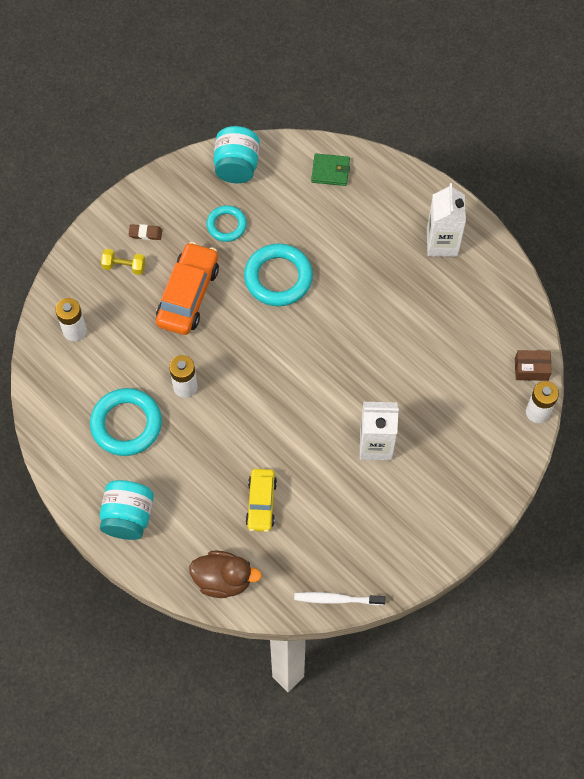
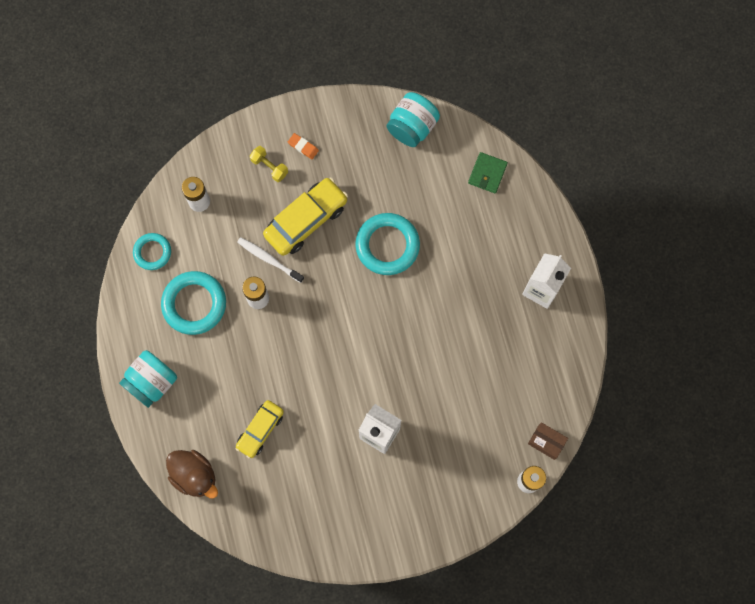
camera: 30 degrees right, 10 degrees up
brown eraser [128,224,162,240] -> orange eraser [288,133,319,159]
orange car [156,242,219,335] -> yellow car [263,177,348,256]
turquoise ring [206,205,247,242] -> turquoise ring moved to [133,233,171,270]
white toothbrush [294,592,385,605] -> white toothbrush moved to [237,237,304,283]
green wallet [311,154,350,186] -> green wallet turned 75 degrees clockwise [468,152,508,193]

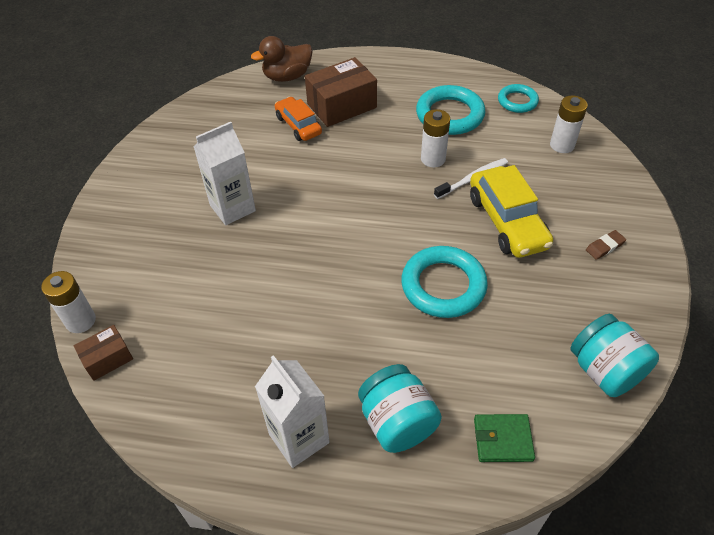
camera: 115 degrees right, 25 degrees down
turquoise jar [119,350,177,408] -> turquoise jar moved to [358,364,442,453]
yellow car [235,400,284,459] -> orange car [275,97,322,141]
yellow dumbbell [250,146,288,182] -> none
orange eraser [288,133,319,159] -> brown eraser [586,230,626,260]
green wallet [468,152,508,193] -> green wallet turned 45 degrees counterclockwise [474,414,535,462]
none -> brown box [305,57,377,127]

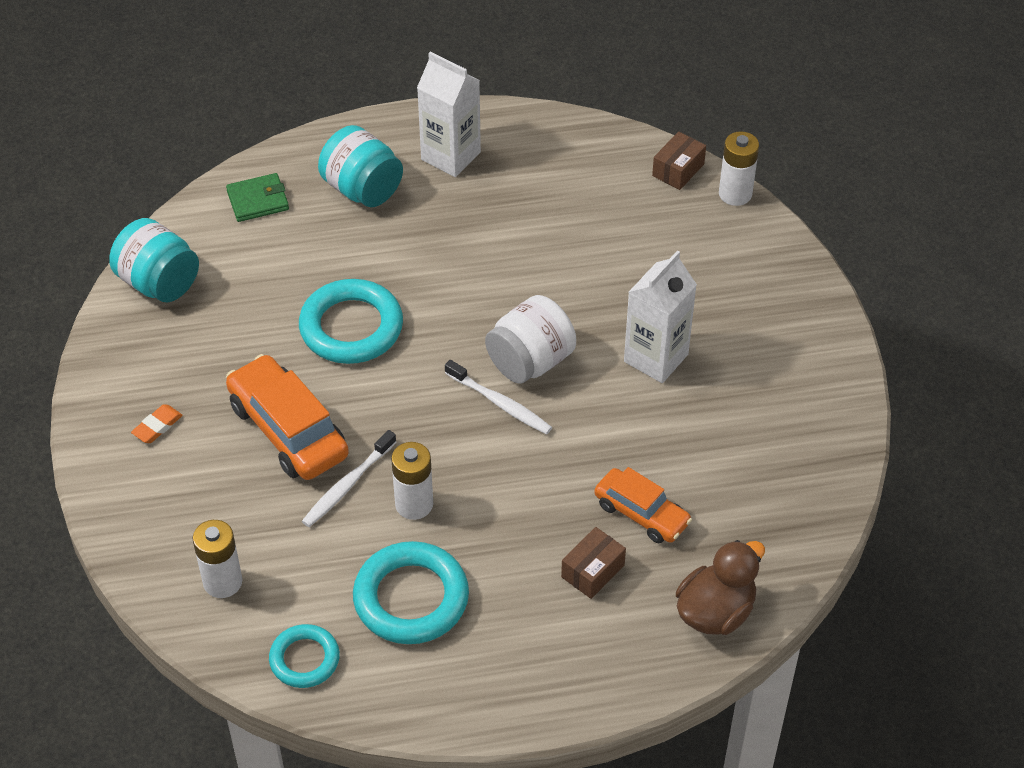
camera: 160 degrees right, 0 degrees up
brown box [305,57,377,127] -> brown box [561,527,626,599], size x0.55
yellow car [470,165,553,258] -> orange car [226,354,349,480]
brown eraser [586,230,626,260] -> orange eraser [131,404,183,443]
none -> white toothbrush [445,360,552,435]
none -> white jar [485,295,576,384]

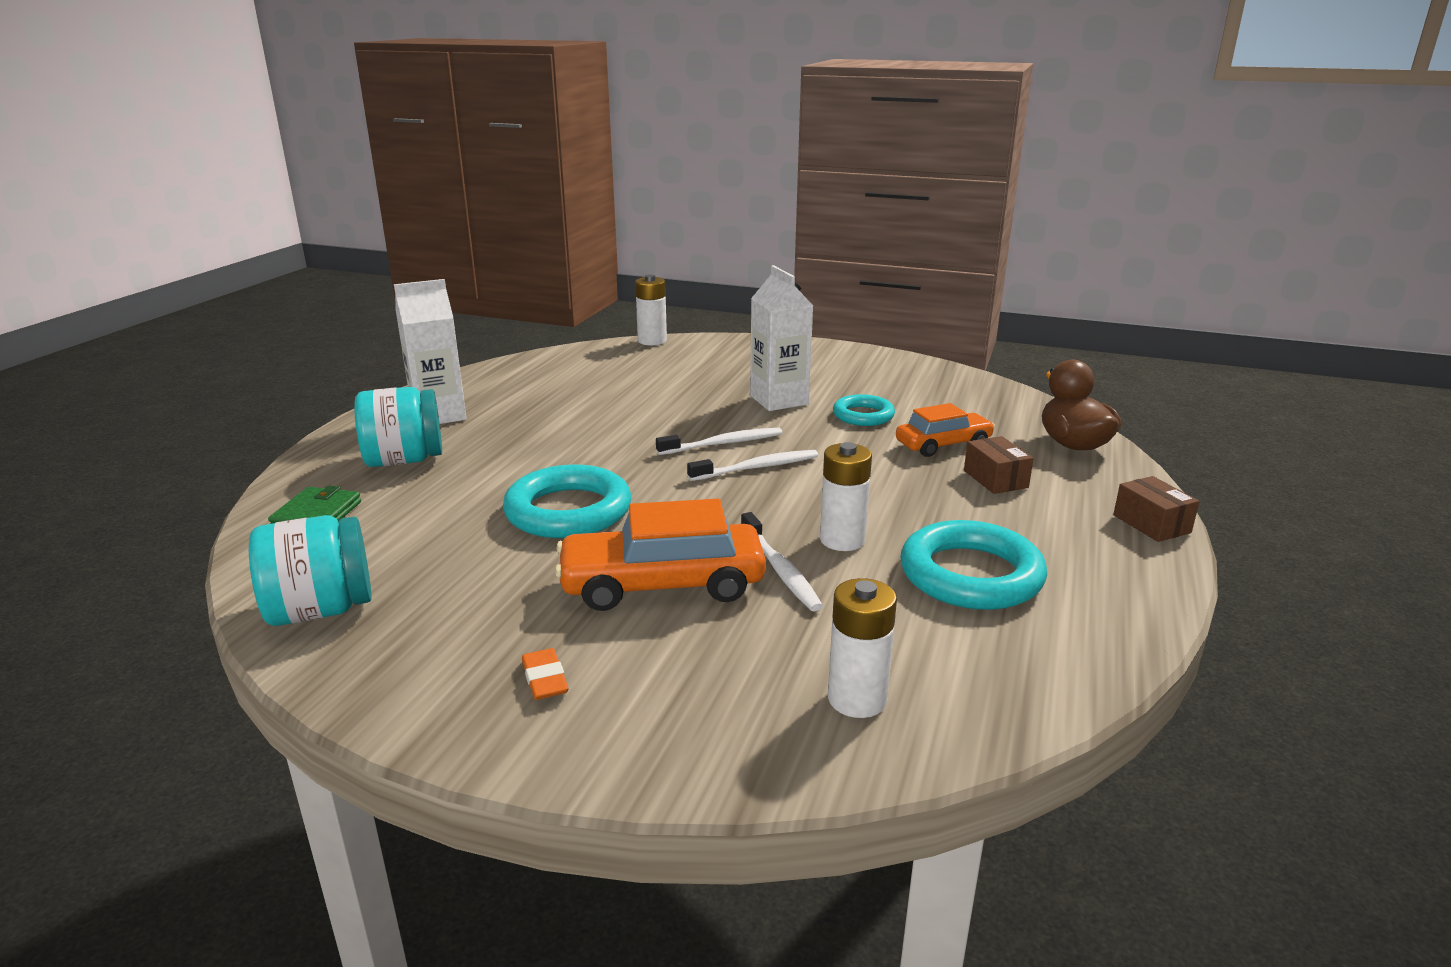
camera: 60 degrees left, 25 degrees down
turquoise ring [269,624,340,688] -> turquoise ring moved to [833,394,895,426]
white jar [485,295,576,384] -> white toothbrush [656,428,782,455]
brown box [652,132,706,190] -> brown box moved to [1113,476,1200,542]

